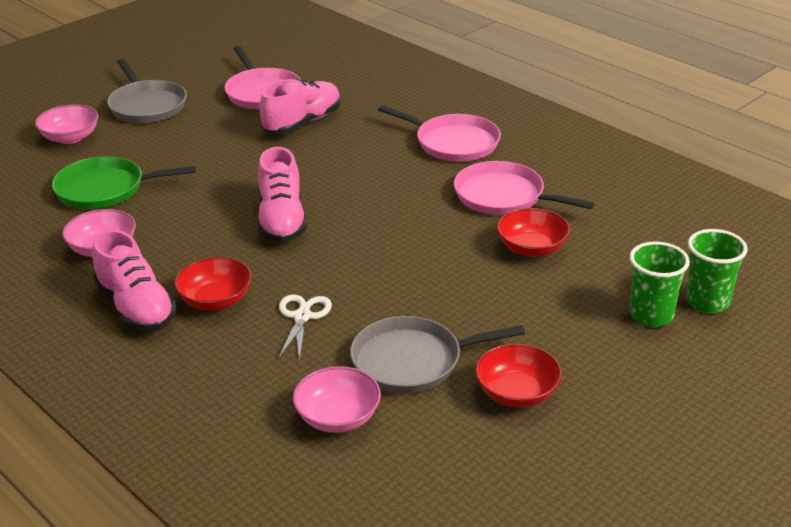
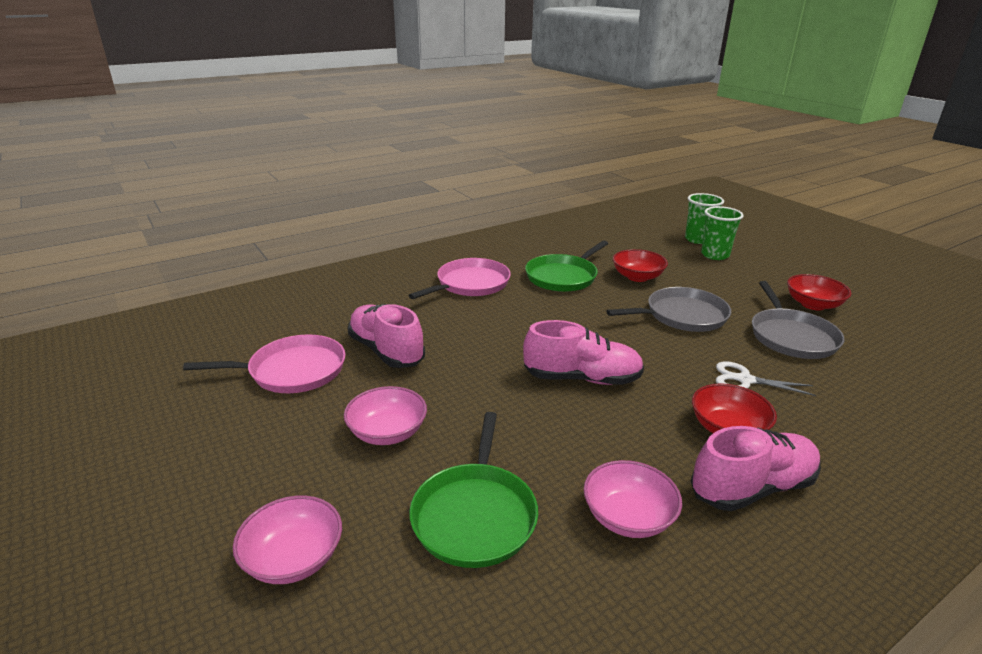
camera: 80 degrees left, 5 degrees down
grey pan [107,59,187,123] -> grey pan moved to [606,287,731,332]
pink bowl [293,366,381,433] -> pink bowl moved to [344,386,427,445]
pink pan [454,161,594,215] -> green pan [525,241,608,292]

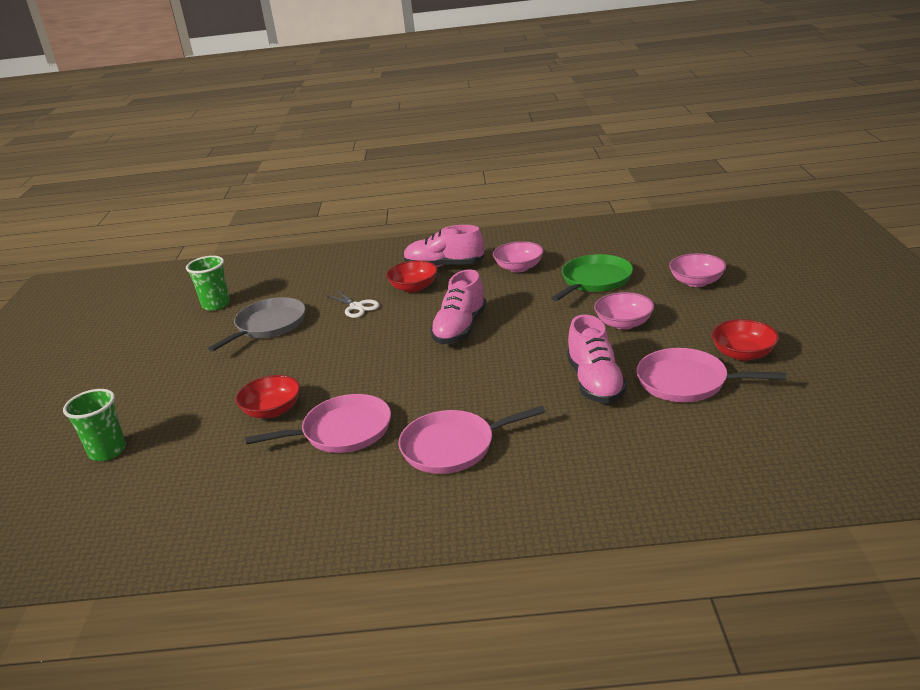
camera: 145 degrees left, 0 degrees up
pink shoe [523,320,644,385] -> pink shoe turned 105 degrees counterclockwise [430,269,487,344]
green pan [525,241,608,292] -> pink pan [245,394,391,453]
grey pan [606,287,731,332] -> none
green cup [701,206,744,260] -> green cup moved to [186,256,230,311]
red bowl [787,274,851,310] -> red bowl moved to [711,319,779,361]

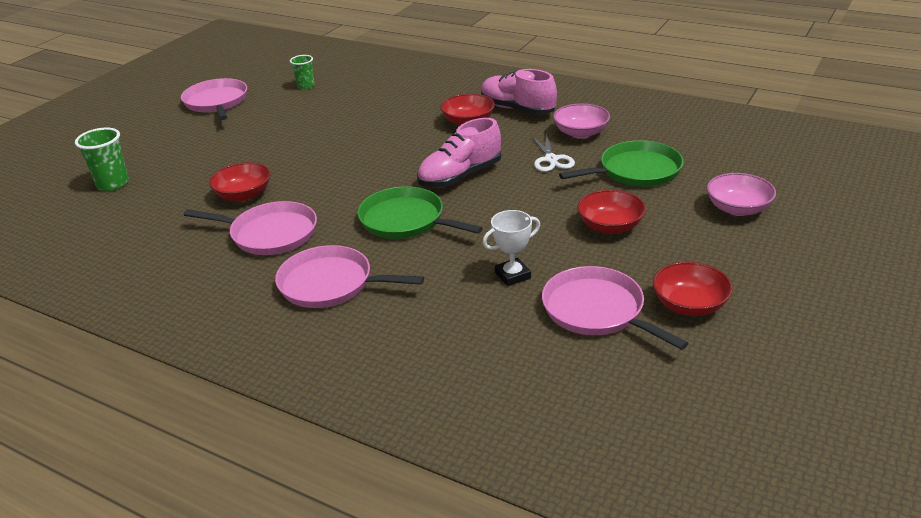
camera: 30 degrees right, 5 degrees up
green cup [186,256,230,311] -> green cup [290,55,315,89], size x0.65
grey pan [208,297,306,351] -> none
white scissors [325,289,380,318] -> white scissors moved to [532,134,575,172]
pink shoe [567,315,627,403] -> white trophy [483,210,540,286]
pink bowl [594,292,654,330] -> red bowl [577,189,646,234]
none -> pink pan [181,78,247,120]
none -> green pan [357,186,483,239]

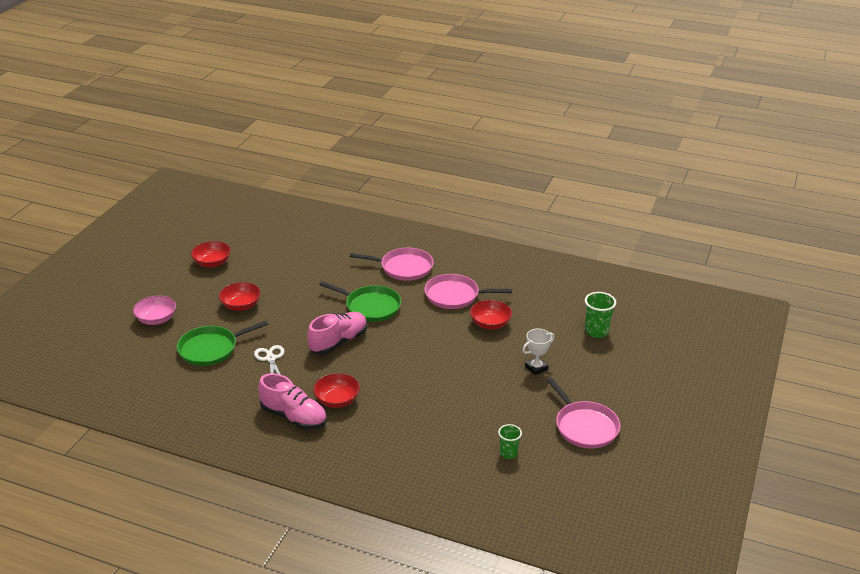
camera: 170 degrees right, 0 degrees up
white trophy [483,210,540,286] -> white trophy moved to [522,329,554,375]
pink pan [542,266,689,350] -> none
pink bowl [553,103,610,139] -> none

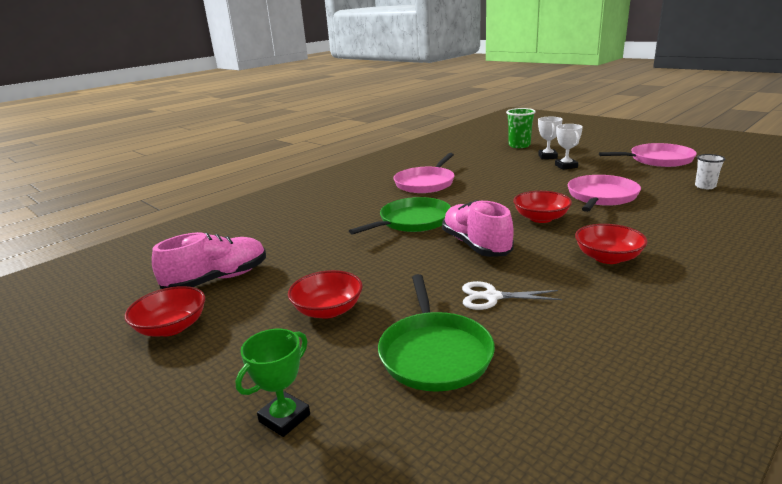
camera: 65 degrees left, 10 degrees down
pink bowl [133,295,176,325] -> green trophy [235,329,310,437]
pink shoe [258,373,327,430] -> pink shoe moved to [152,232,266,289]
pink pan [350,248,434,281] -> pink pan moved to [568,175,641,212]
red bowl [470,300,512,329] -> red bowl moved to [513,191,572,223]
green cup [498,424,522,459] -> white cup [695,154,725,189]
none -> white trophy [538,117,563,159]

